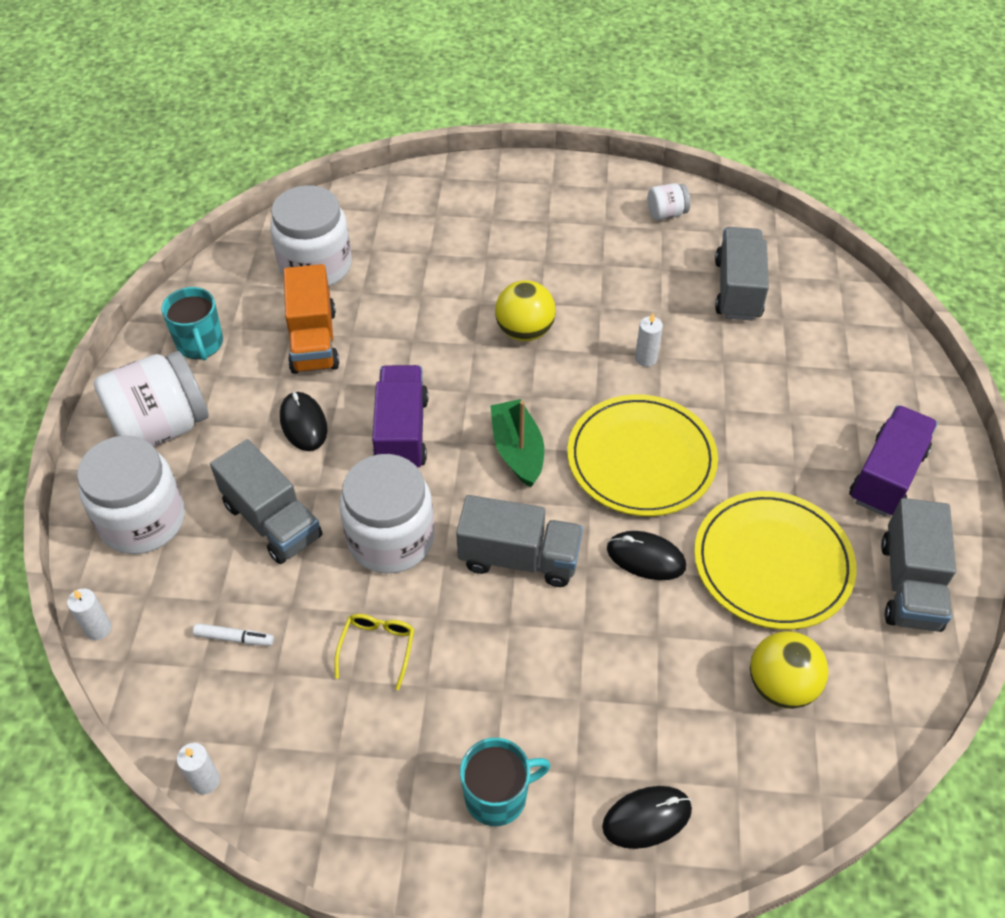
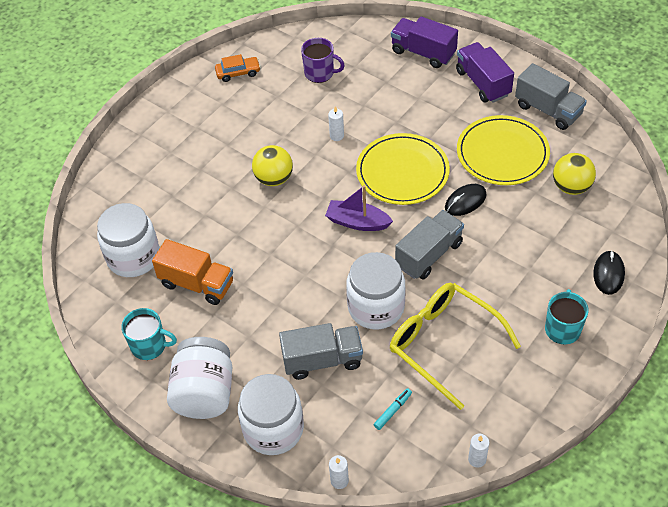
camera: 55 degrees left, 0 degrees up
white marker [193,623,274,646] -> turquoise marker [374,388,412,430]
black mouse [280,392,327,451] -> none
yellow glasses [334,614,415,690] -> yellow glasses [390,283,521,410], size x2.33
purple truck [372,365,428,467] -> purple truck moved to [391,16,458,68]
green boat [490,399,544,487] -> purple boat [325,185,393,231]
white jar [648,183,690,220] -> orange car [215,54,261,82]
grey truck [715,227,769,321] -> purple mug [301,38,345,83]

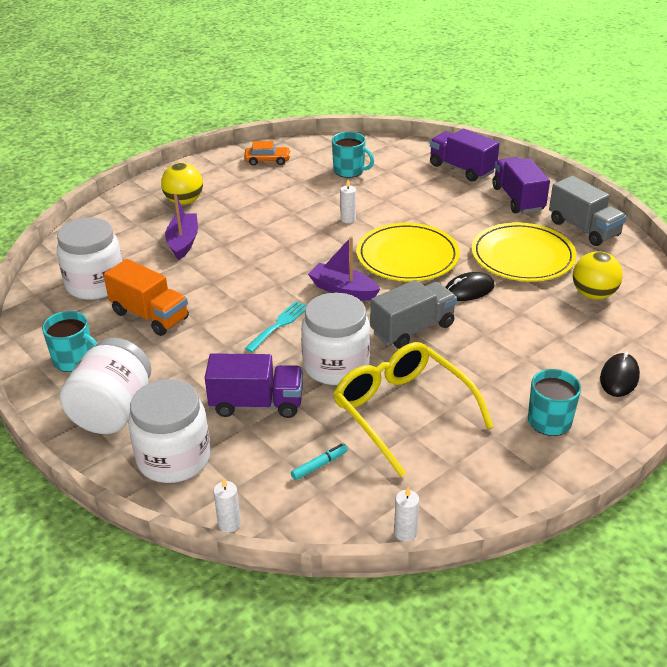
camera: 10 degrees right, 15 degrees down
yellow ball [252,145,293,186] -> yellow ball moved to [161,163,203,205]
grey truck [279,323,363,380] -> purple truck [205,353,303,418]
purple mug [301,38,345,83] -> turquoise mug [332,132,374,178]
none -> purple boat [165,192,198,260]
none -> turquoise fork [245,301,306,352]

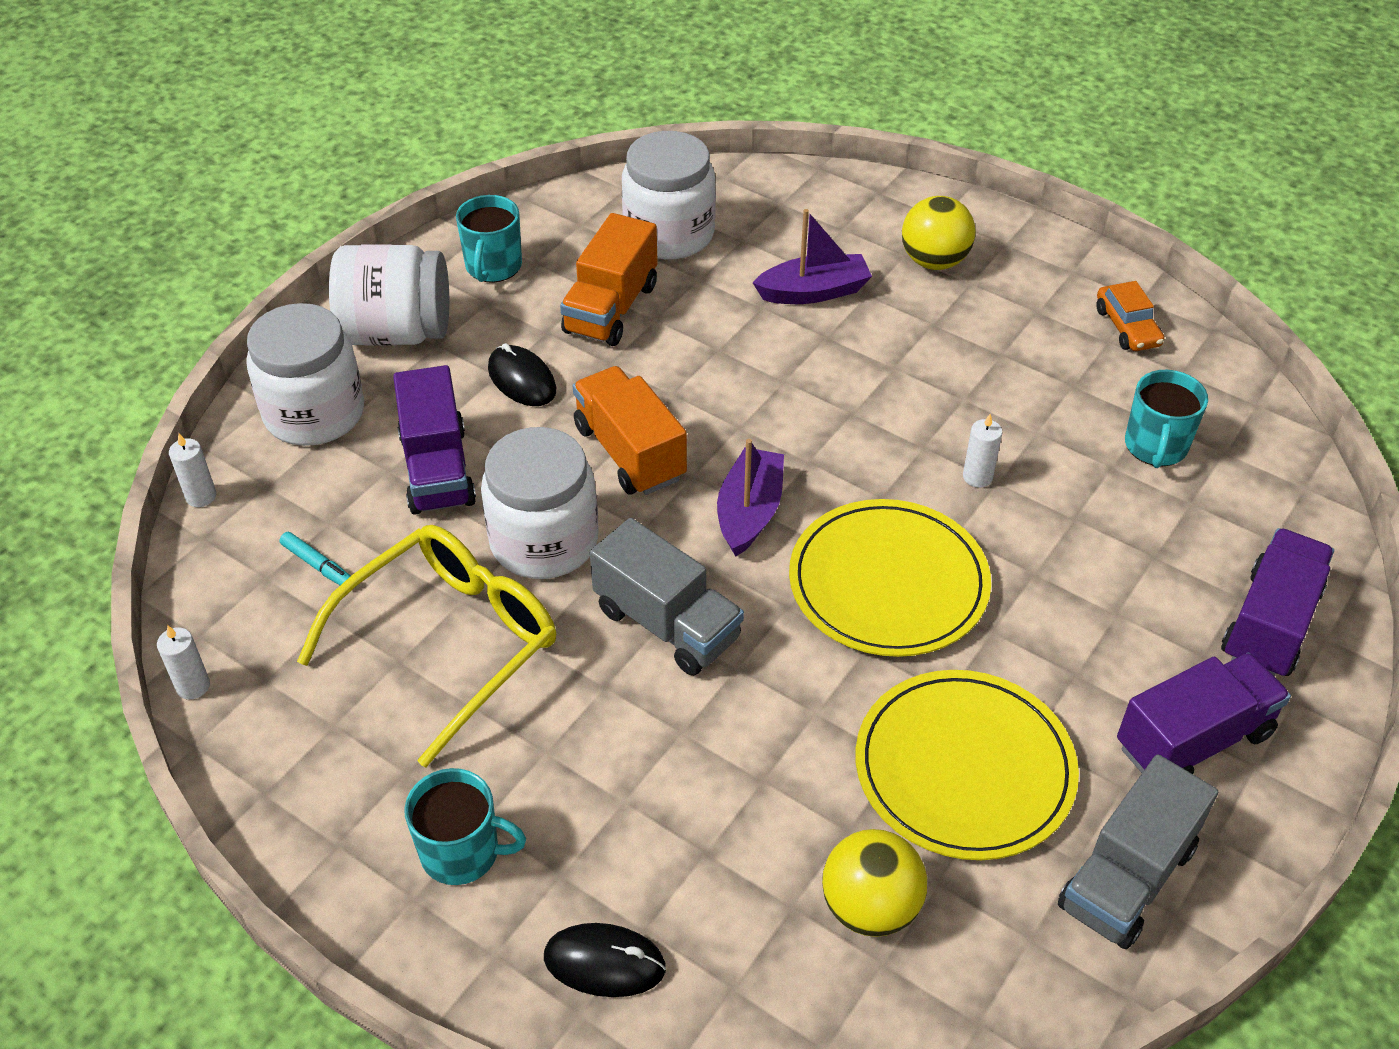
camera: 75 degrees right, 10 degrees up
turquoise fork [245,301,306,352] -> orange truck [573,366,687,495]
black mouse [446,272,495,301] -> black mouse moved to [488,343,556,406]

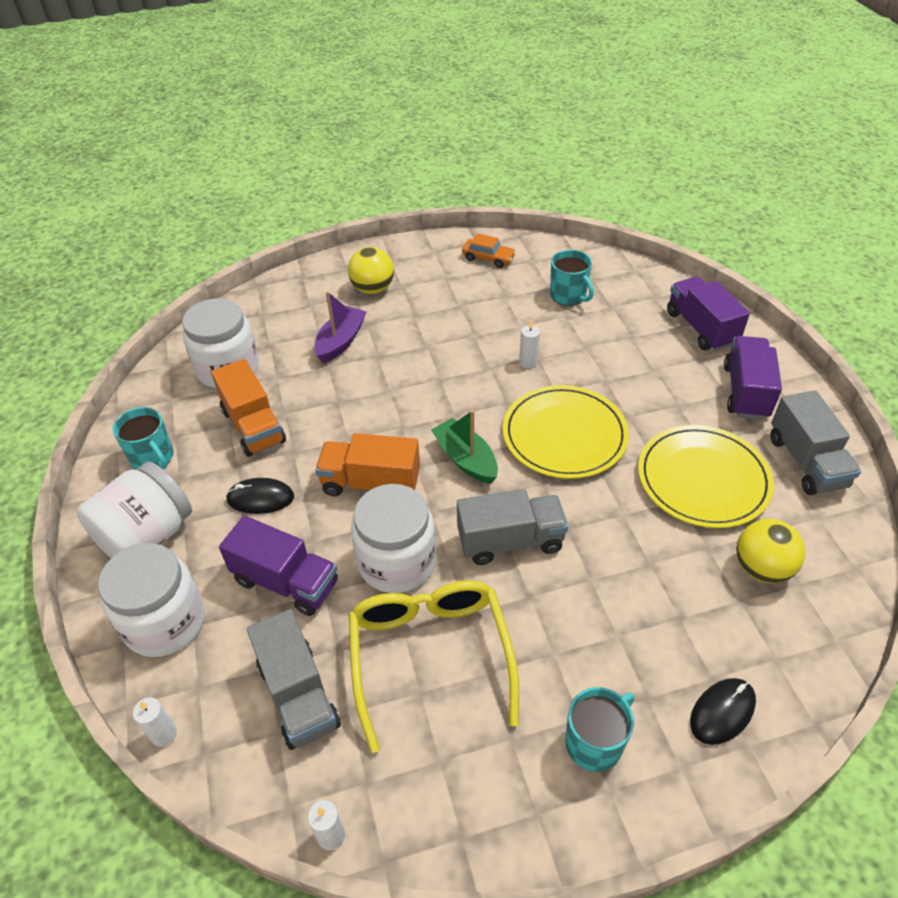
camera: 50 degrees left, 0 degrees up
turquoise marker [280,532,350,585] -> grey truck [247,609,341,750]
purple boat [717,439,784,557] -> green boat [431,410,498,484]

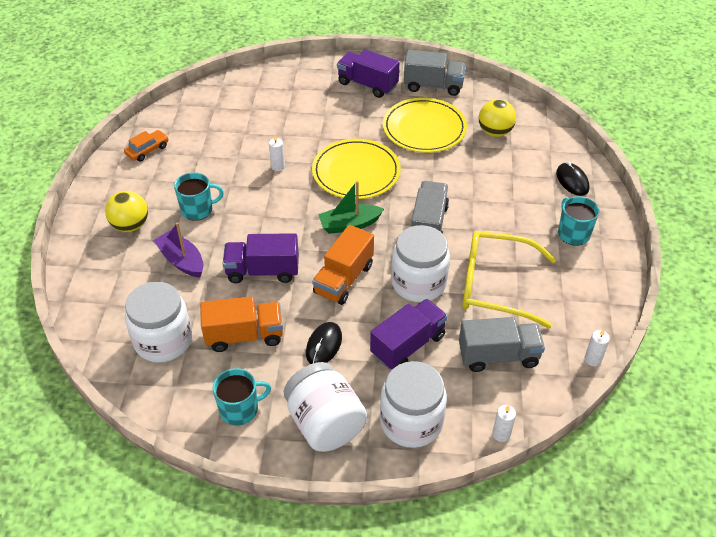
camera: 70 degrees left, 0 degrees up
turquoise mug [550,250,594,306] -> turquoise mug moved to [174,172,224,221]
purple truck [667,277,750,351] -> purple truck moved to [223,233,299,283]

